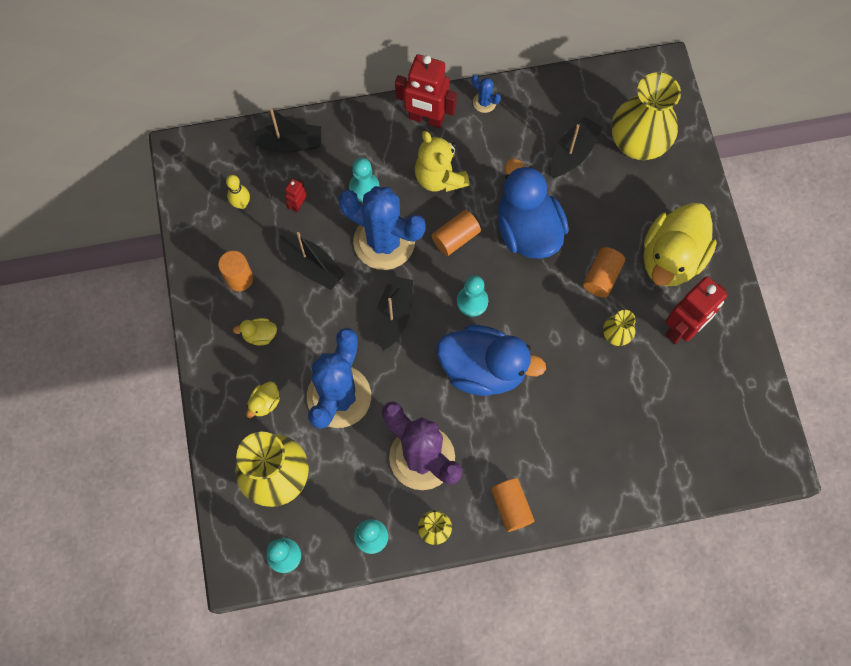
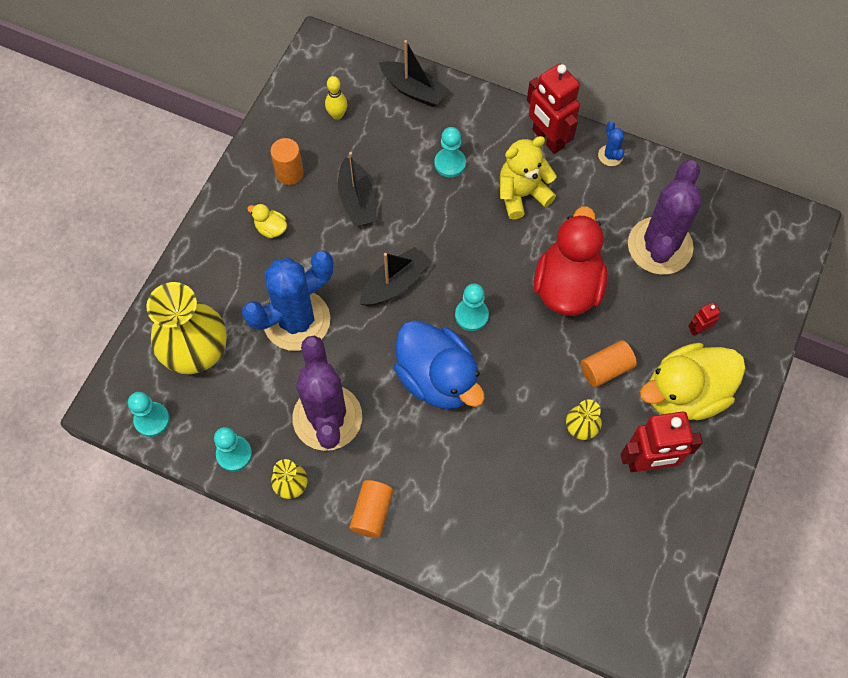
camera: 35 degrees right, 5 degrees down
yellow duck [246,381,280,418] -> none
red robot [285,179,307,212] -> red robot moved to [688,302,721,336]
blue cactus [338,186,426,270] -> none
yellow teddy bear [415,131,469,192] -> yellow teddy bear turned 60 degrees clockwise [500,136,557,220]
orange cylinder [432,210,481,256] -> none
blue duck [497,158,569,259] -> red duck [534,206,608,316]
black boat [550,117,603,178] -> purple cactus [628,160,702,275]
yellow vase [612,72,681,160] -> none

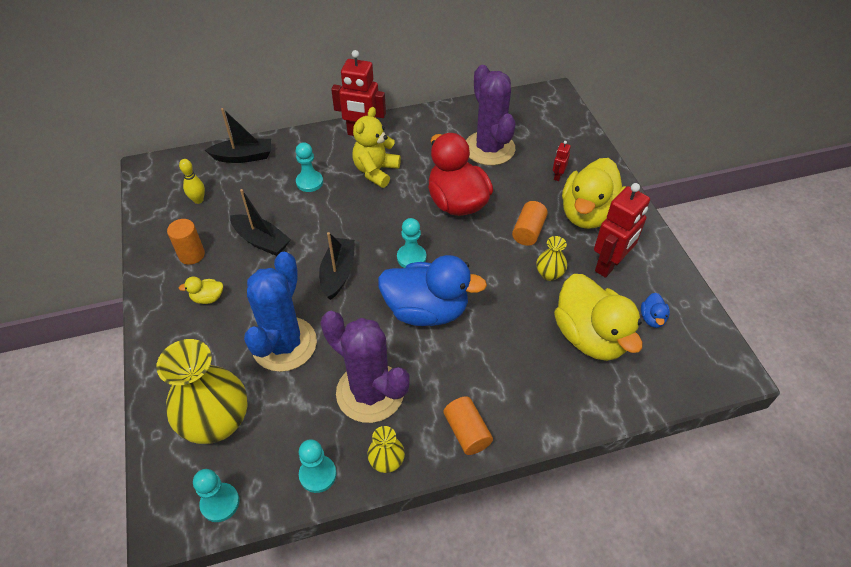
camera: 40 degrees left, 15 degrees down
blue cactus [598,121,624,166] -> none
none -> yellow duck [554,274,643,361]
none -> blue duck [641,293,670,328]

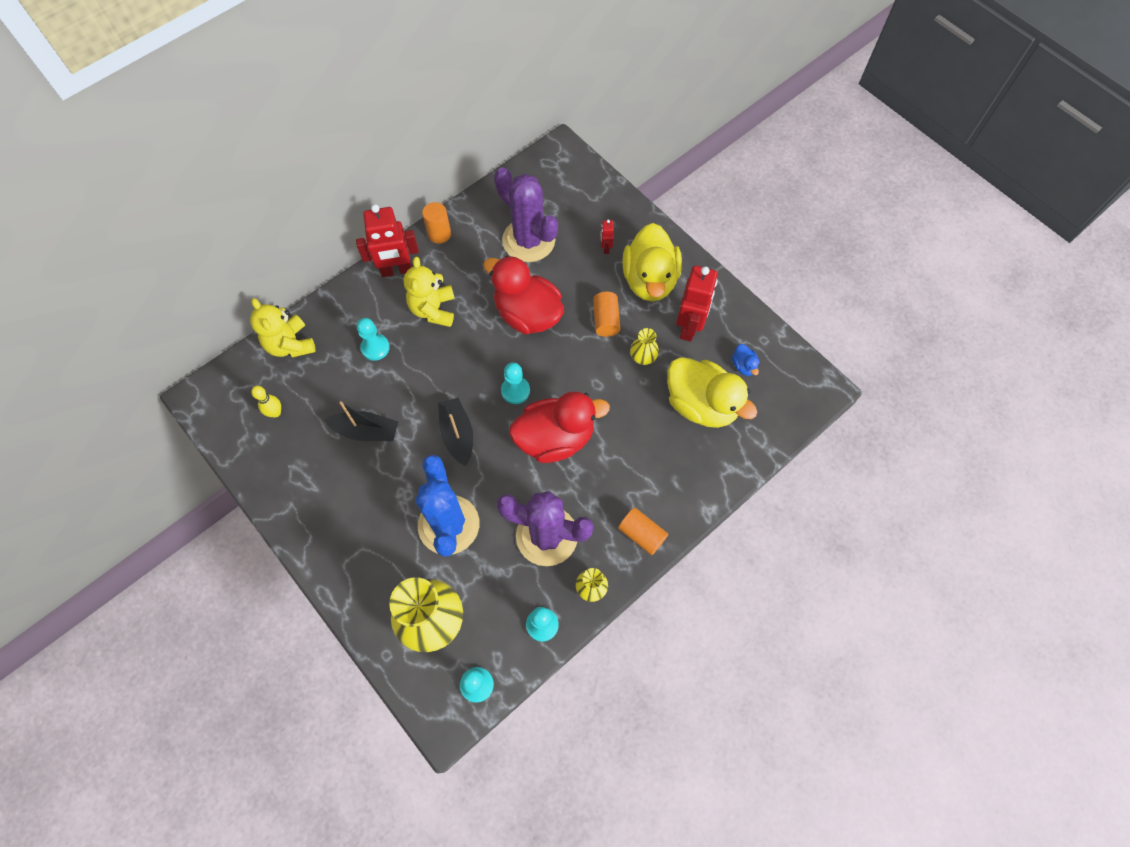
camera: 25 degrees left, 15 degrees up
orange cylinder [167,219,205,265] -> orange cylinder moved to [422,202,451,244]
yellow duck [179,277,223,304] -> none
black boat [205,108,271,163] -> yellow teddy bear [250,298,316,357]
blue duck [378,255,487,326] -> red duck [509,392,610,463]

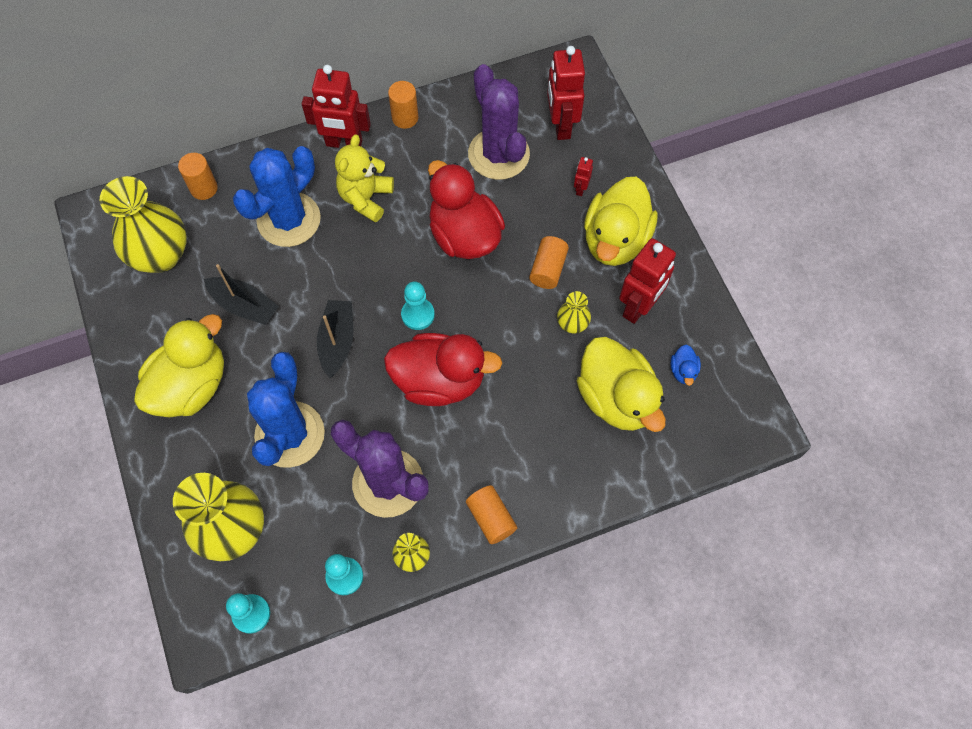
camera: 20 degrees right, 0 degrees up
yellow teddy bear [250,298,316,357] -> orange cylinder [178,153,218,200]
yellow bowling pin [251,386,281,418] -> yellow vase [100,176,187,273]
turquoise pawn [357,318,390,361] -> blue cactus [233,146,321,247]
none -> yellow duck [134,314,224,418]
none -> red robot [547,46,585,140]

